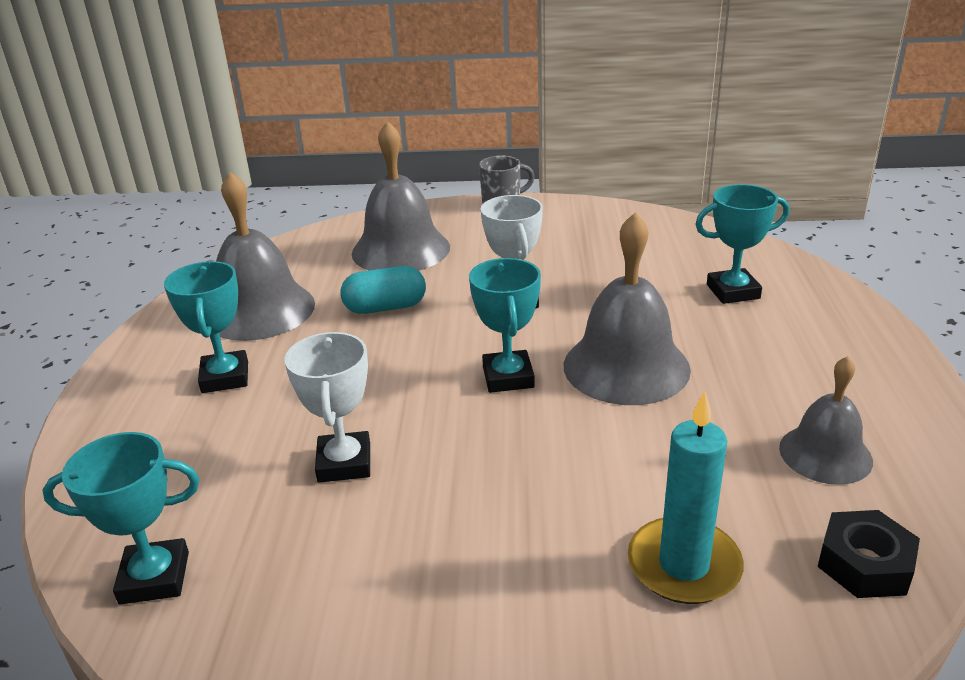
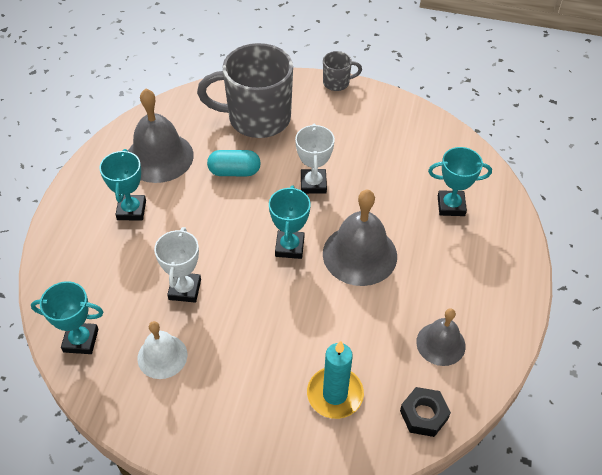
camera: 10 degrees right, 20 degrees up
grey bell [352,121,450,271] -> grey mug [197,43,293,138]
none -> white bell [137,321,187,379]

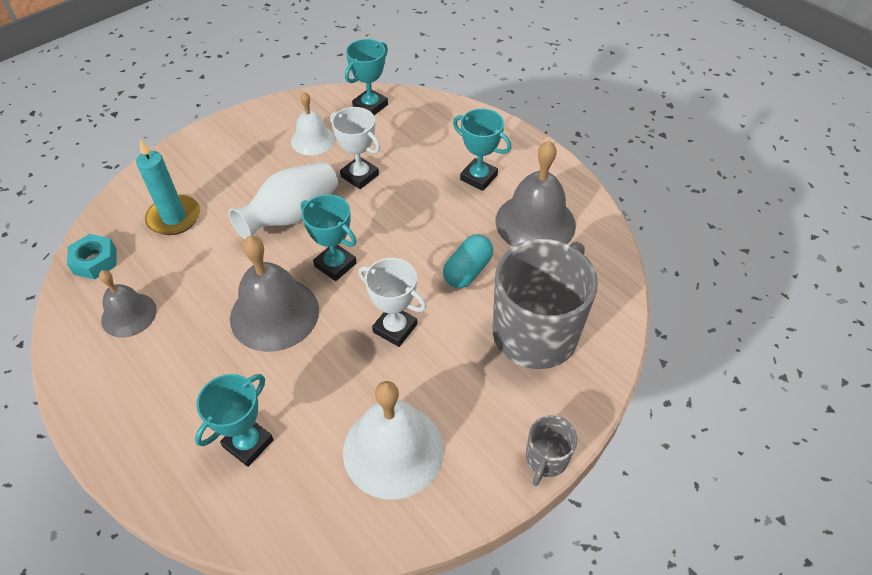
camera: 125 degrees right, 0 degrees up
black nut [400,387,451,437] -> turquoise nut [67,234,116,279]
none -> white vase [229,162,338,239]
none -> white bell [343,381,444,500]

